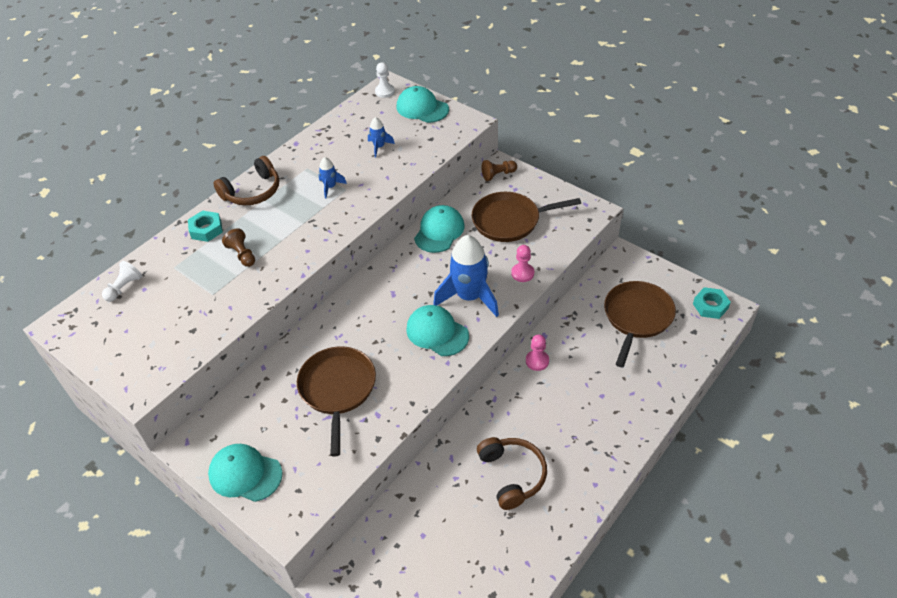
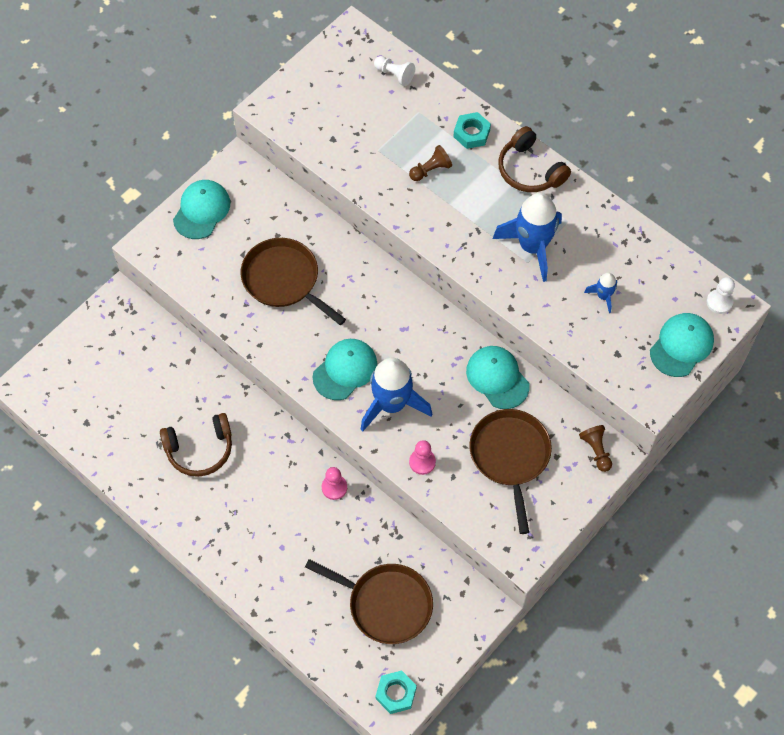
camera: 90 degrees right, 15 degrees up
brown pan [297,346,376,457] -> brown pan turned 135 degrees counterclockwise [241,238,346,325]
blue rocket [319,157,347,198] -> blue rocket [493,193,562,282], size x2.13
turquoise cap [414,205,464,253] -> turquoise cap turned 150 degrees counterclockwise [466,346,530,409]

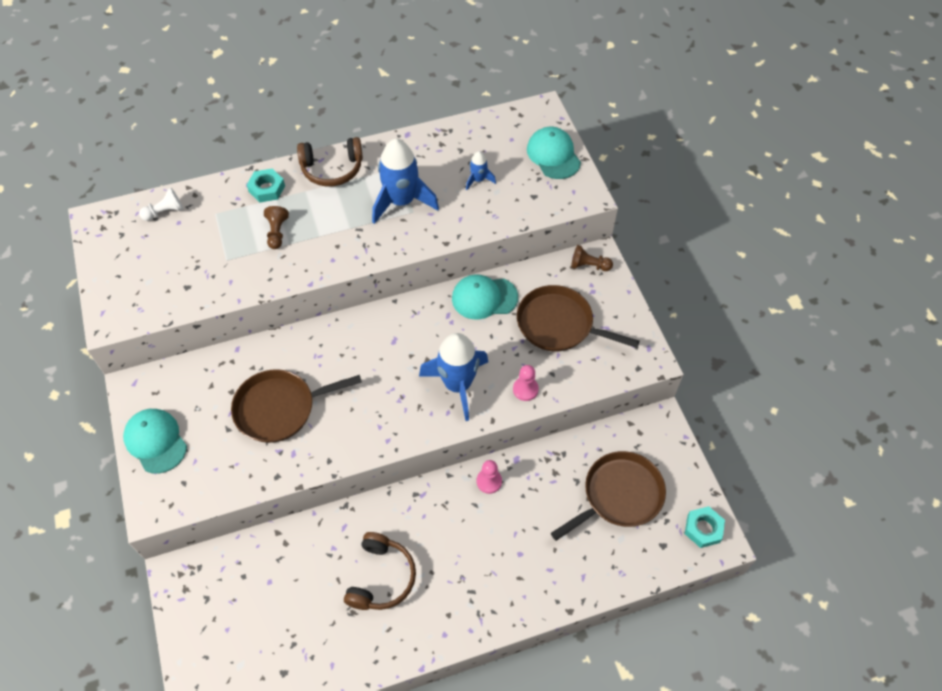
camera: 60 degrees left, 5 degrees down
turquoise cap [312,339,377,400] -> none
white pawn [707,277,735,314] -> none

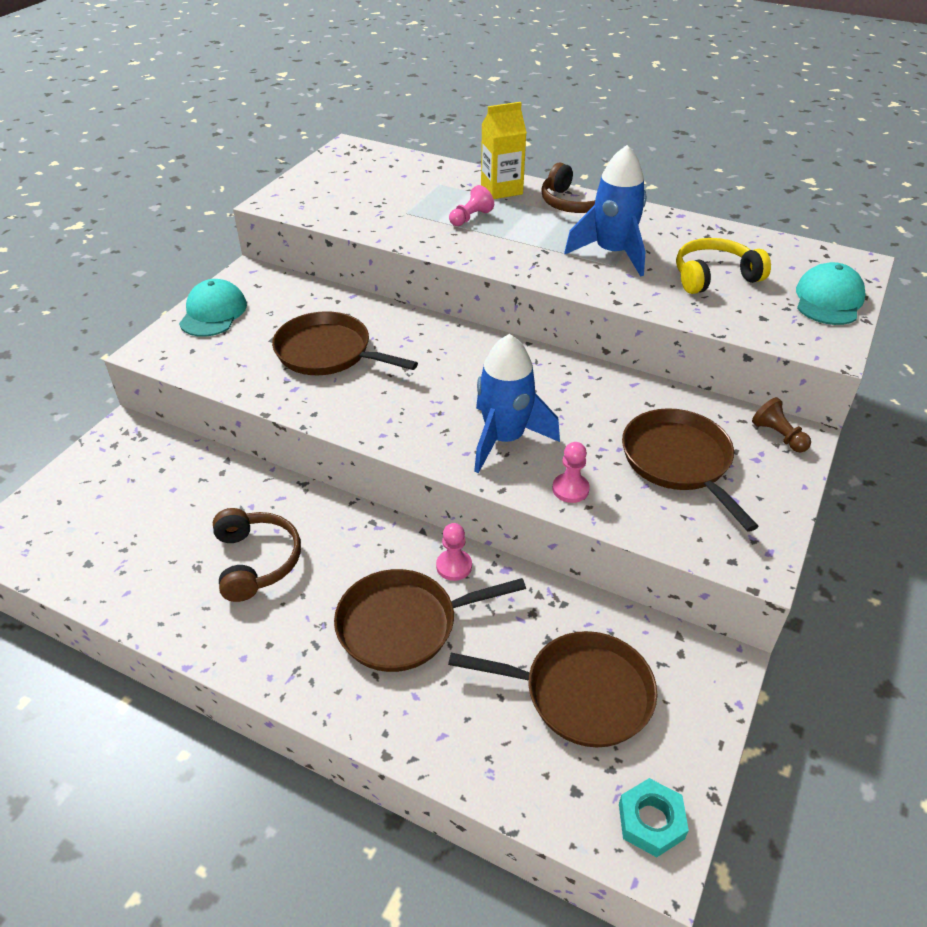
camera: 45 degrees right, 15 degrees down
white pawn [139,188,183,221] -> none
turquoise nut [247,169,285,203] -> yellow carton [481,102,527,199]
brown pawn [264,206,289,249] -> pink pawn [449,185,494,226]
brown headphones [344,532,416,610] -> brown headphones turned 75 degrees counterclockwise [213,508,301,602]
turquoise cap [452,274,518,320] -> none
blue rocket [466,151,496,190] -> yellow headphones [676,238,771,294]
none -> brown pan [334,569,526,672]

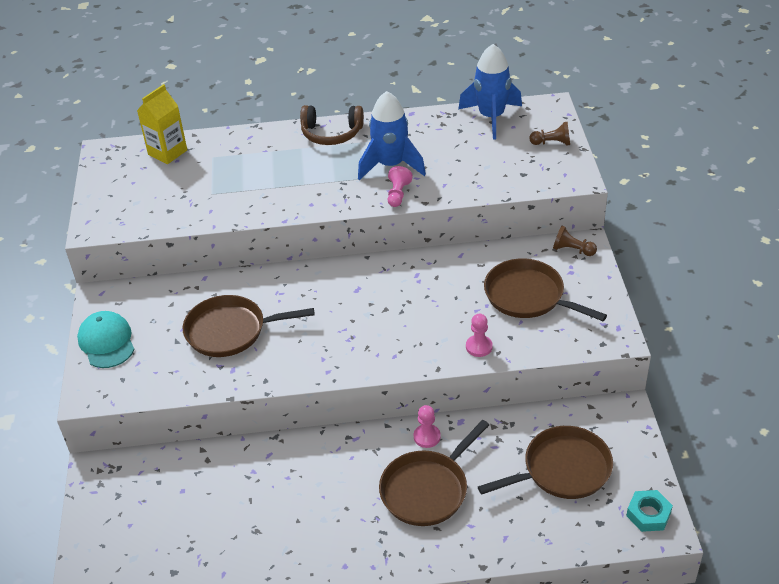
camera: 30 degrees left, 0 degrees up
brown headphones [213,508,301,602] -> none
pink pawn [449,185,494,226] -> pink pawn moved to [388,166,413,207]
blue rocket [474,334,560,473] -> blue rocket moved to [458,44,522,140]
yellow carton [481,102,527,199] -> yellow carton moved to [137,84,187,164]
yellow headphones [676,238,771,294] -> none
turquoise cap [796,262,866,325] -> brown pawn [529,122,570,145]

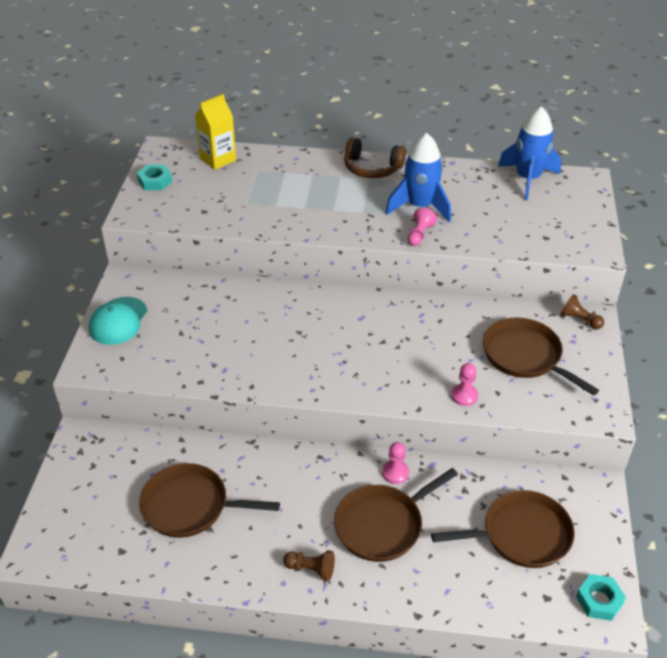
camera: 10 degrees right, 0 degrees up
turquoise cap [77,311,135,368] -> turquoise cap turned 150 degrees counterclockwise [89,297,147,345]
brown pan [183,295,314,357] -> brown pan moved to [139,463,280,538]
brown pawn [529,122,570,145] -> brown pawn moved to [283,550,335,581]
none -> turquoise nut [137,164,172,190]

